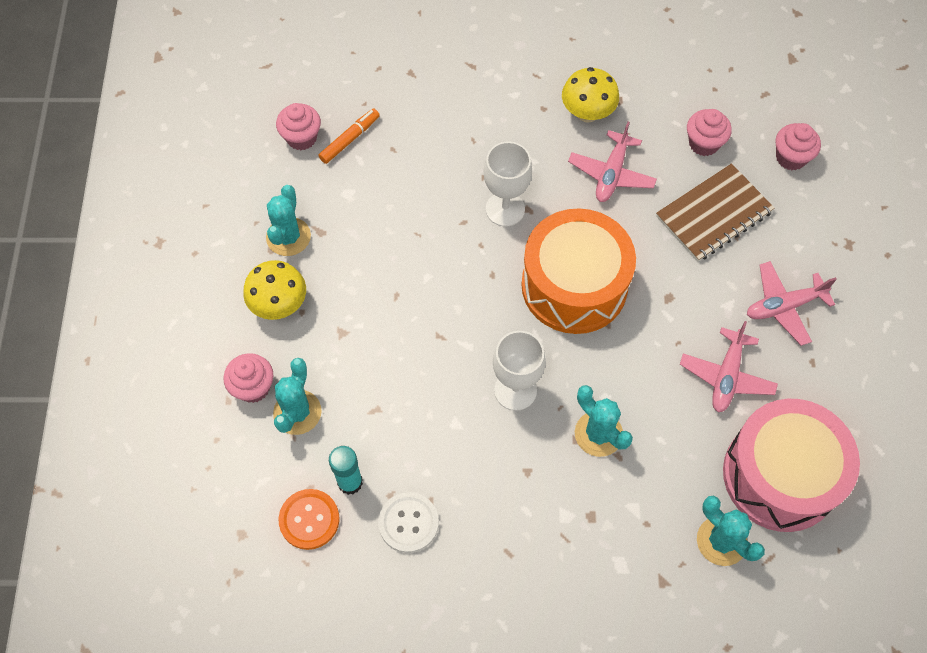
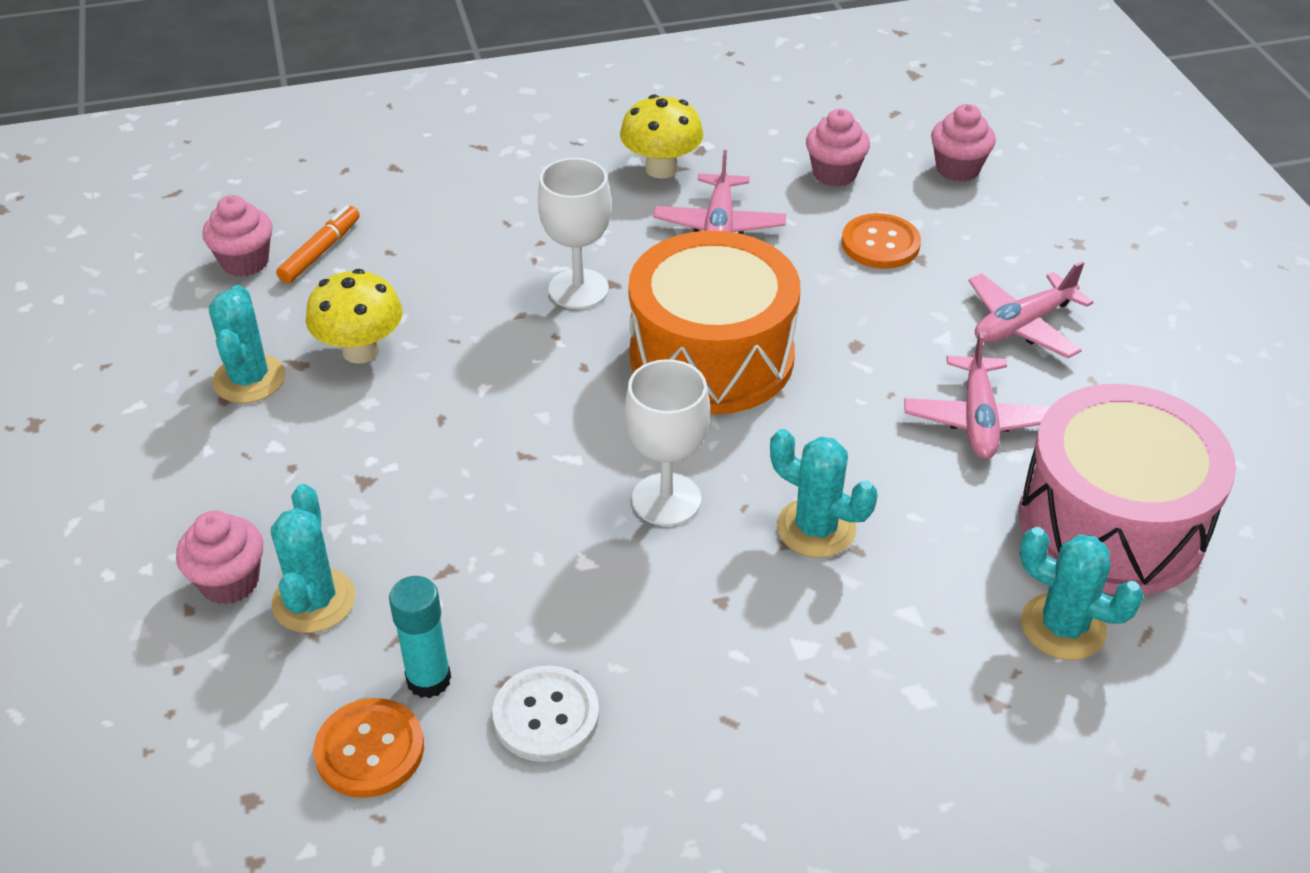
camera: 15 degrees left, 20 degrees down
yellow mushroom [243,260,306,320] -> yellow mushroom moved to [306,269,403,364]
brown notebook [656,163,774,262] -> orange button [842,213,921,269]

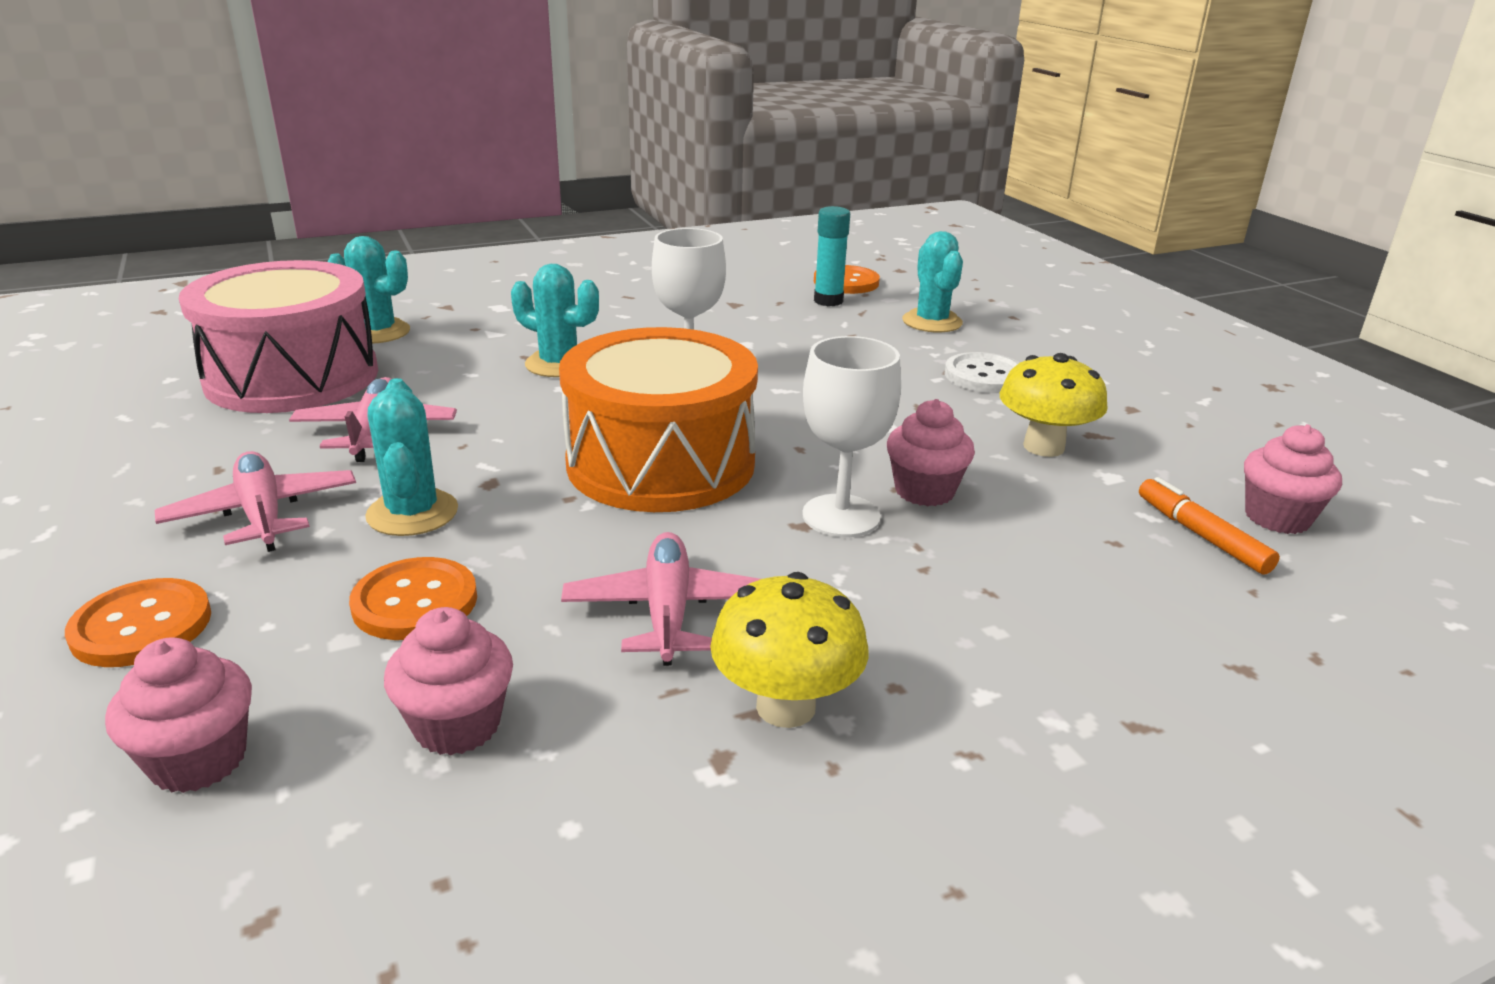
camera: 170 degrees right, 15 degrees down
pink cupcake [176,510,263,604] -> pink cupcake moved to [887,399,975,506]
turquoise cactus [209,285,286,403] -> turquoise cactus moved to [365,378,458,536]
orange marker [276,206,360,284] -> orange marker turned 135 degrees clockwise [1139,477,1280,575]
white button [492,666,599,762] -> white button moved to [945,352,1020,393]
pink plane [969,261,1093,358] -> pink plane turned 75 degrees counterclockwise [155,451,356,552]
none -> orange button [65,578,211,667]

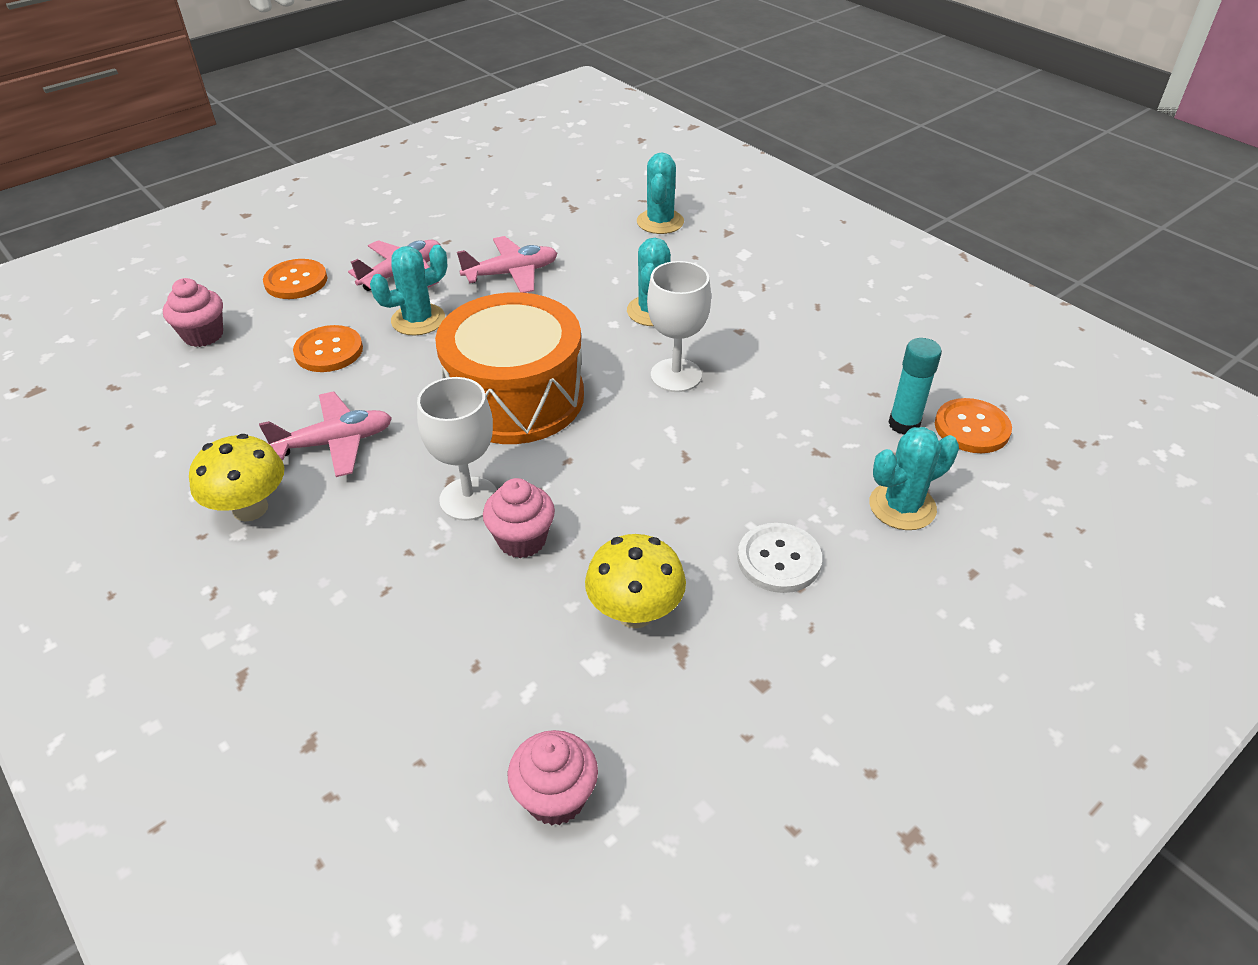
camera: 75 degrees right, 15 degrees up
pink drum [179,260,378,413] -> none
pink cupcake [384,607,513,755] -> none
orange marker [1139,477,1280,575] -> none

